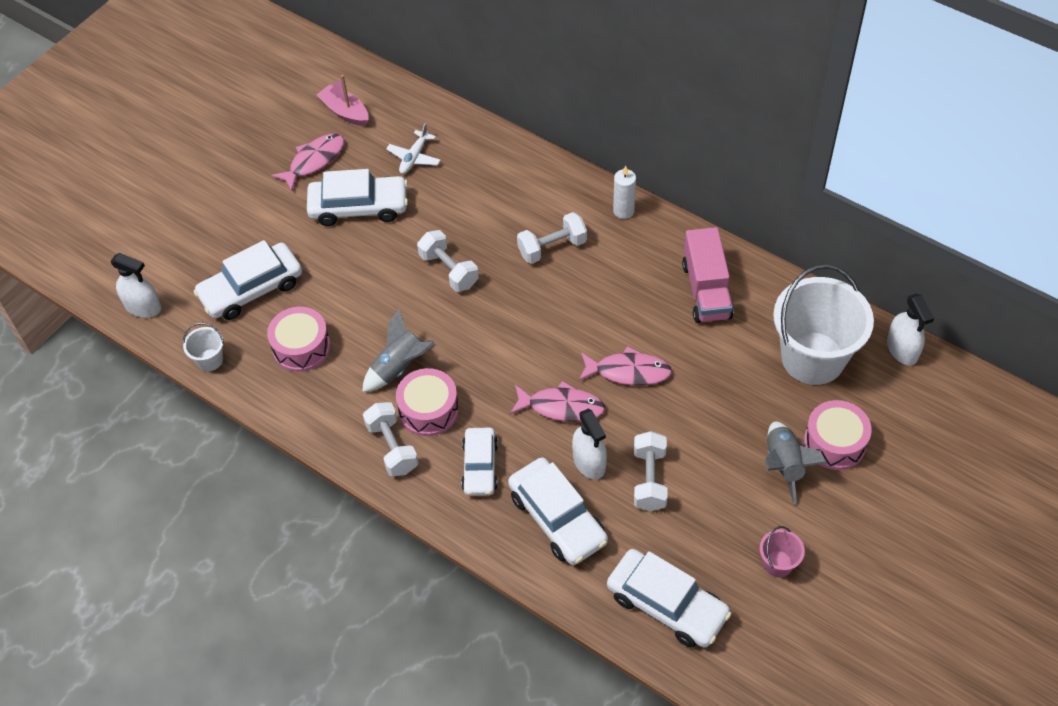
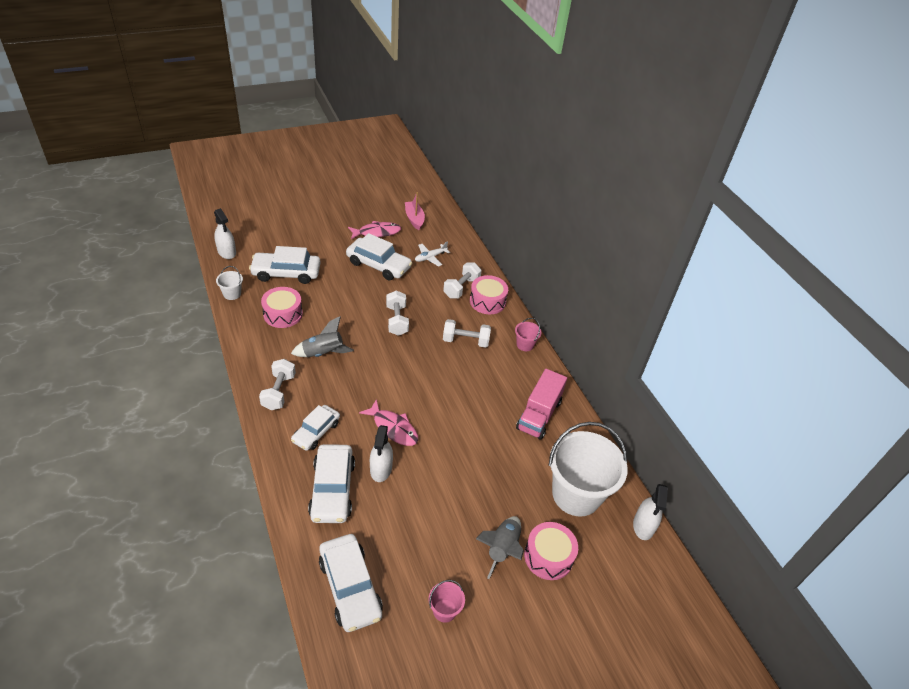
camera: 25 degrees right, 10 degrees down
pink drum [396,368,459,436] -> pink drum moved to [470,275,508,314]
pink fish [579,346,672,385] -> none
white candle [613,166,636,219] -> pink bucket [515,318,541,351]
white dumbbell [634,431,668,511] -> white dumbbell moved to [443,262,482,299]

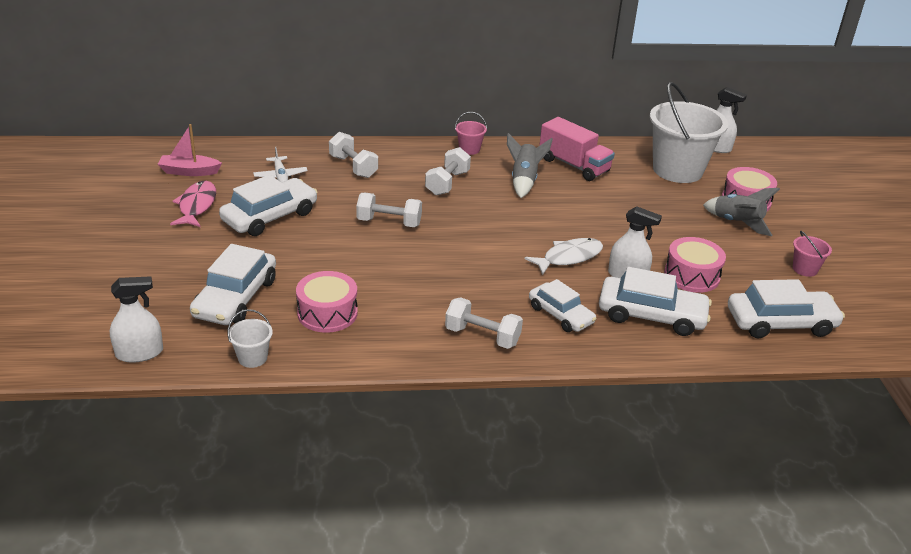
camera: 70 degrees left, 10 degrees down
grey rocket [291,316,354,357] -> grey rocket moved to [507,133,553,198]
pink fish [359,399,418,446] -> white fish [525,238,603,275]
pink drum [470,275,508,314] -> pink drum moved to [664,237,726,293]

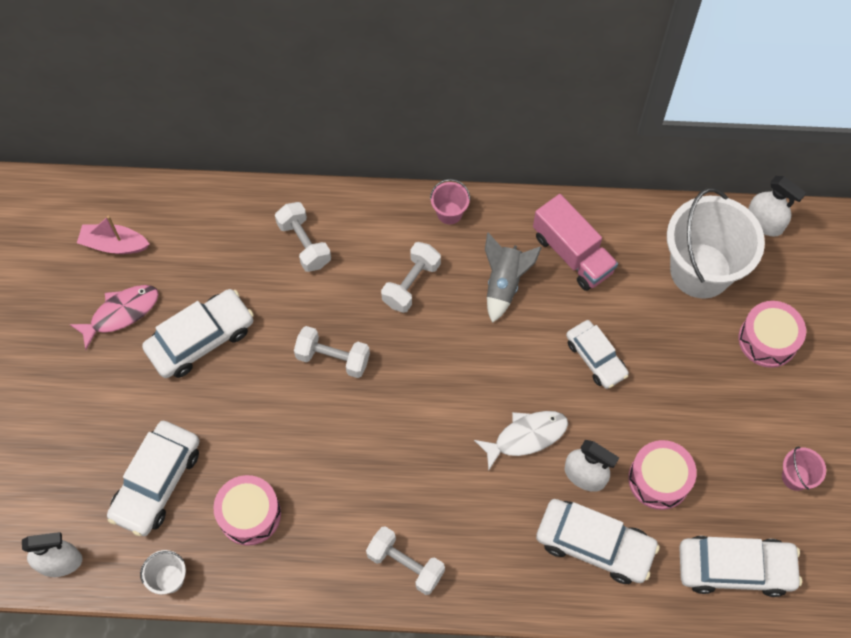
camera: 10 degrees right, 30 degrees up
pink fish [170,181,216,227] -> pink fish turned 45 degrees clockwise [70,285,159,350]
white plane [253,147,308,183] -> none
white car [529,279,597,332] -> white car moved to [566,320,629,389]
grey rocket [703,188,780,236] -> none

